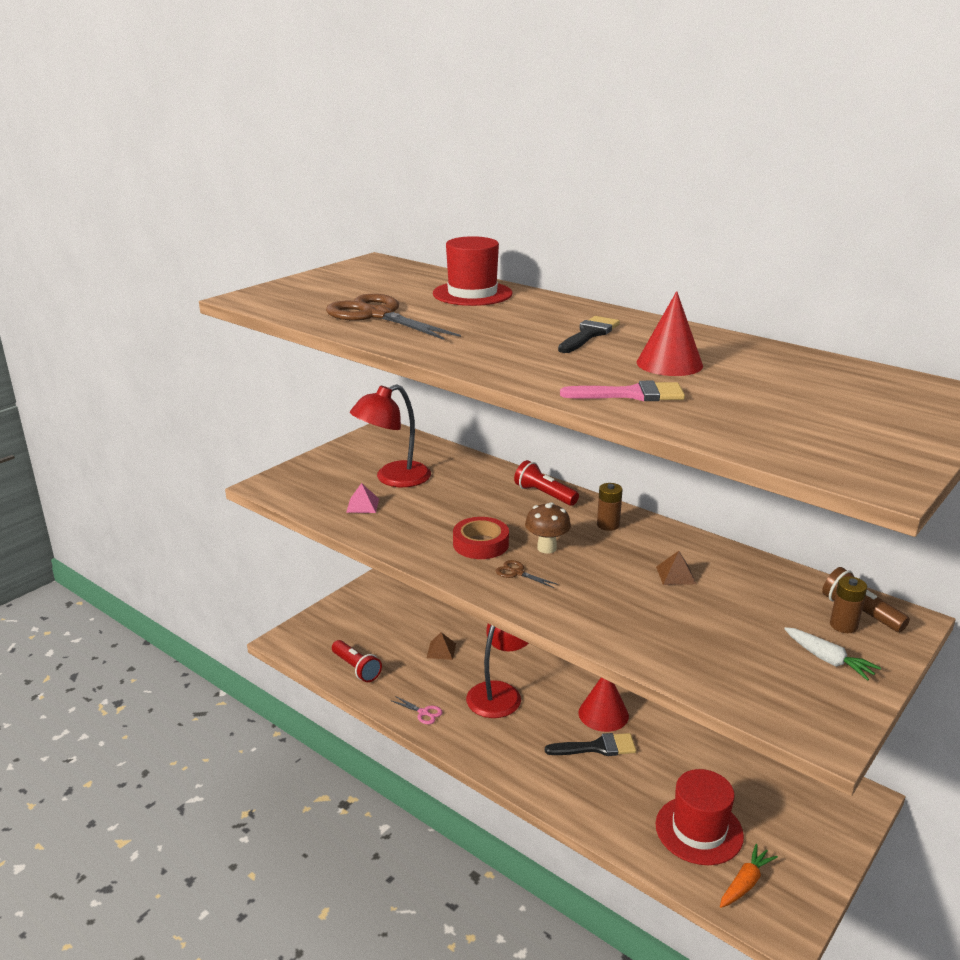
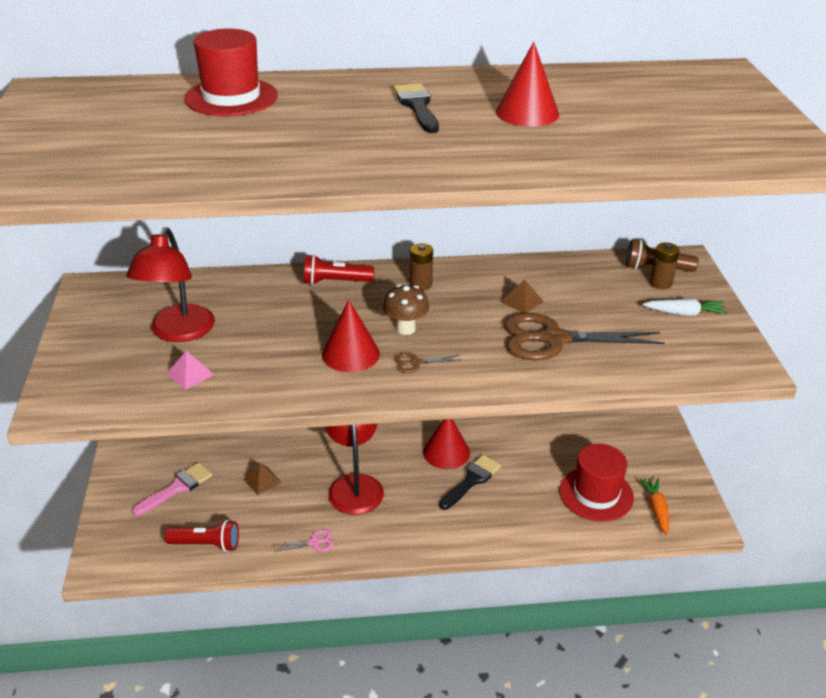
camera: 45 degrees left, 10 degrees up
brown scissors [326,294,461,340] -> brown scissors moved to [504,313,665,360]
red tape [453,517,509,559] -> red cone [322,300,380,372]
pink brush [560,381,685,401] -> pink brush moved to [132,463,212,516]

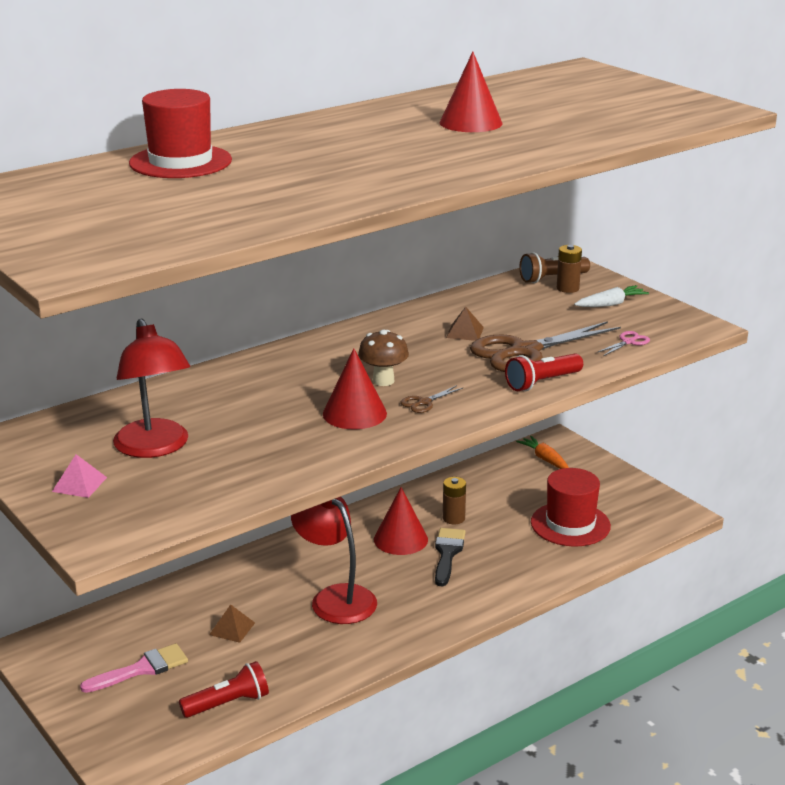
camera: 30 degrees left, 10 degrees down
pink brush [132,463,212,516] -> pink brush turned 45 degrees clockwise [80,644,188,693]
pink pyramid [166,351,214,390] -> pink pyramid moved to [52,454,107,498]
pink scissors [274,529,334,552] -> pink scissors moved to [596,331,650,356]
red flashlight [304,254,374,285] -> red flashlight moved to [505,354,583,391]
black brush [393,83,439,133] -> none
brown battery [410,243,433,291] -> brown battery moved to [443,477,466,524]
orange carrot [640,478,669,535] -> orange carrot moved to [516,436,569,469]

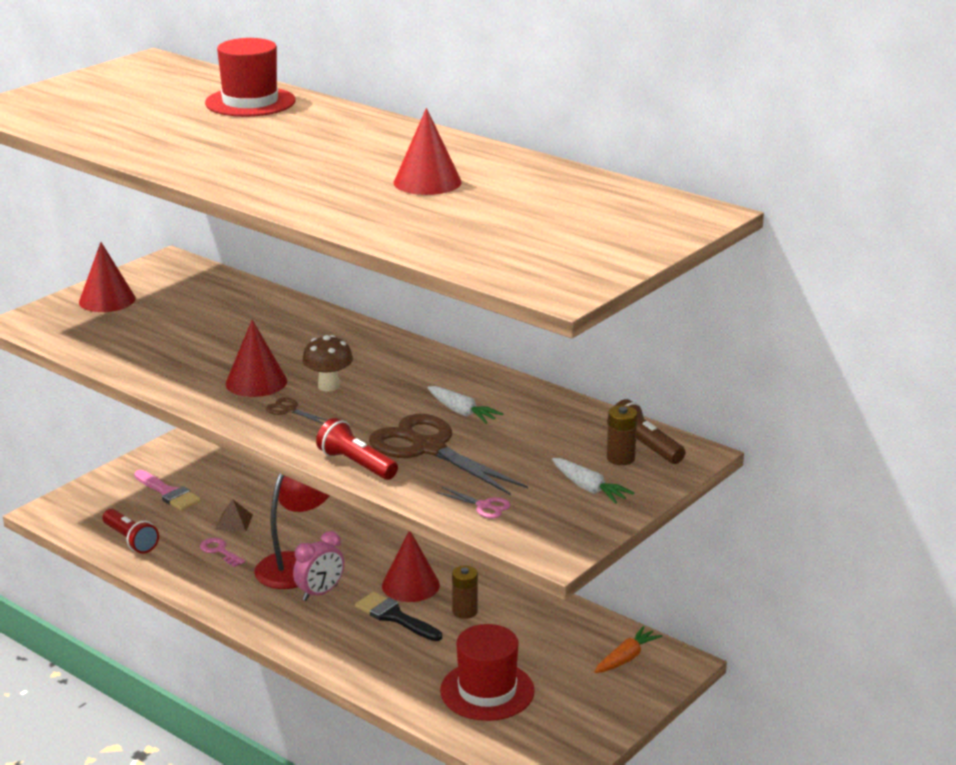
camera: 75 degrees right, 0 degrees up
pink pyramid [52,454,107,498] -> red cone [79,242,136,312]
red lamp [113,319,190,458] -> none
black brush [435,528,466,587] -> black brush turned 135 degrees counterclockwise [355,592,442,641]
brown pyramid [446,307,484,341] -> white carrot [427,386,503,424]
none -> pink key [200,538,245,567]
none -> pink clock [293,531,345,601]

